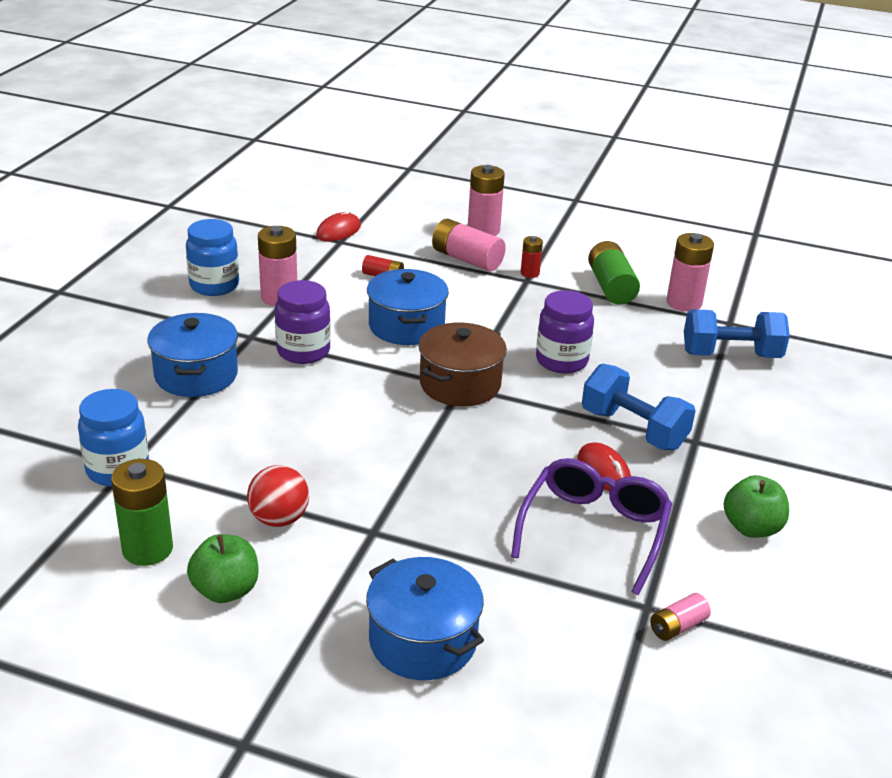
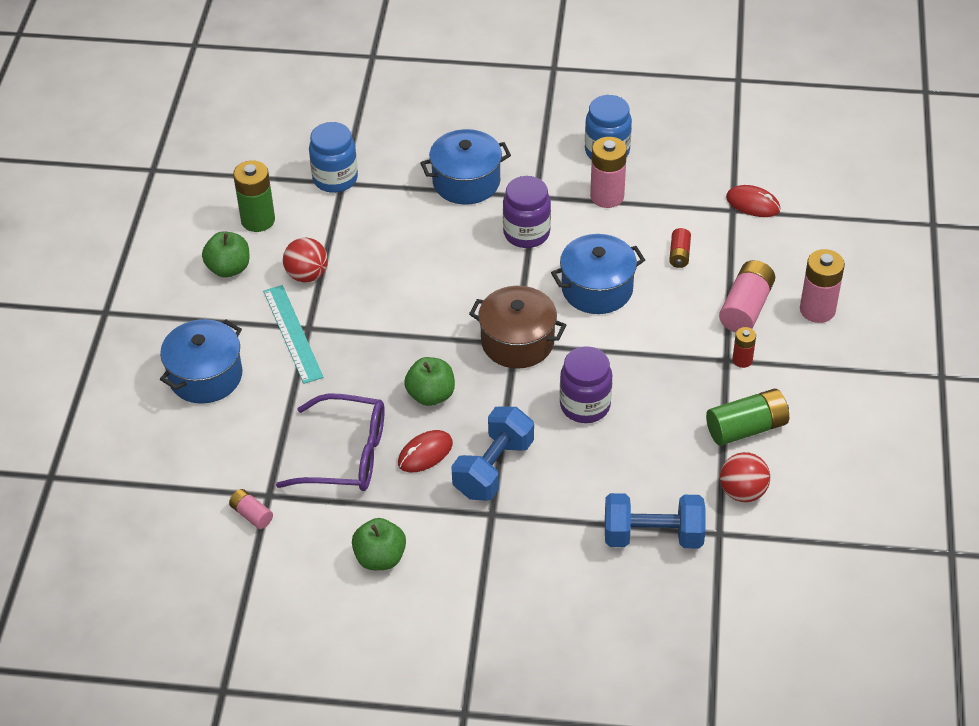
camera: 80 degrees right, 15 degrees up
pink battery [666,233,714,312] -> red ball [720,452,770,502]
blue dumbbell [684,309,790,358] -> blue dumbbell turned 75 degrees counterclockwise [605,493,706,549]
none -> turquoise ruler [263,285,324,384]
none -> green apple [404,357,455,406]

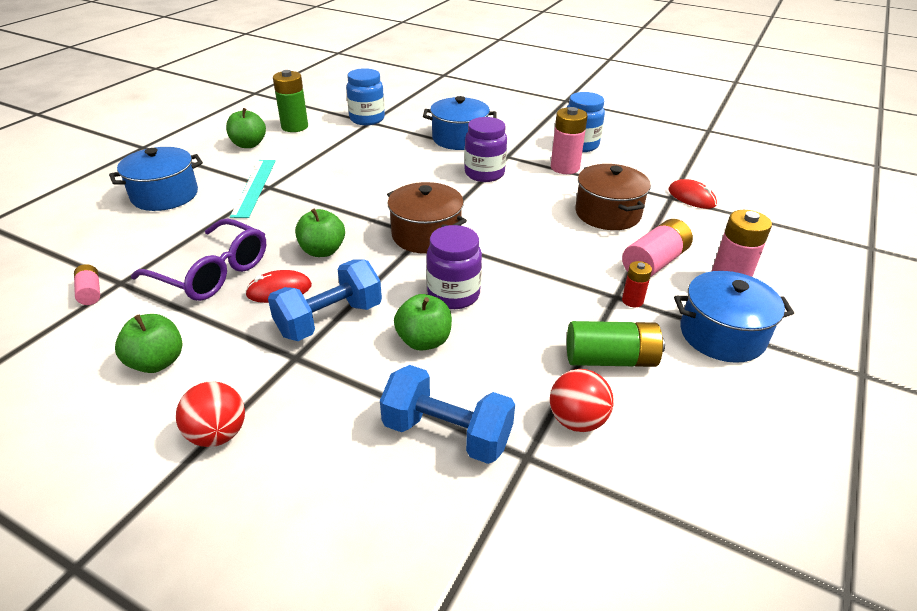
camera: 20 degrees right, 10 degrees down
red ball [283,237,328,283] -> red ball moved to [176,381,245,447]
blue pot [551,234,645,314] -> blue pot moved to [674,271,794,363]
red battery [669,228,691,268] -> brown pot [575,164,651,230]
none -> green apple [394,294,452,351]

